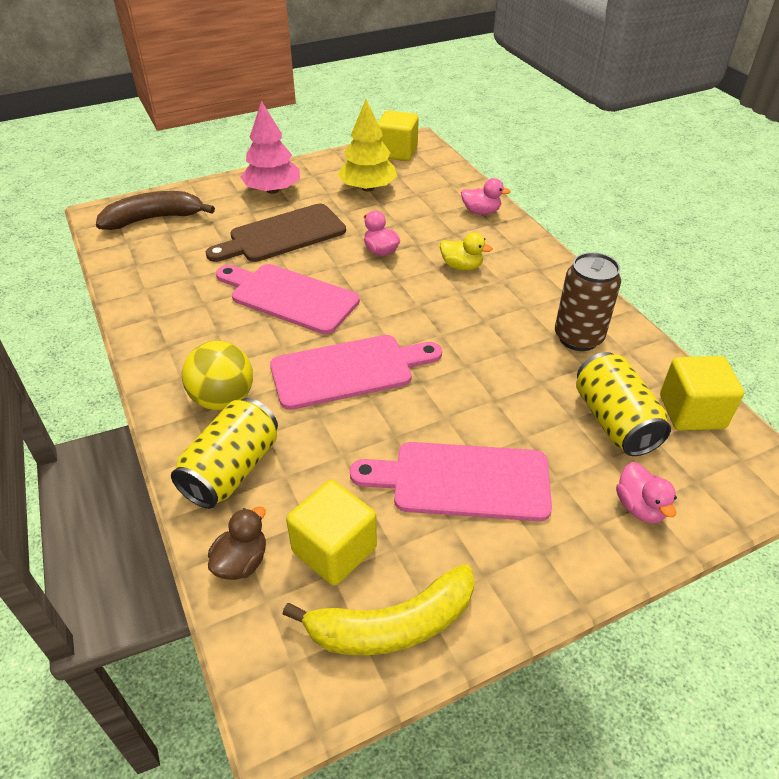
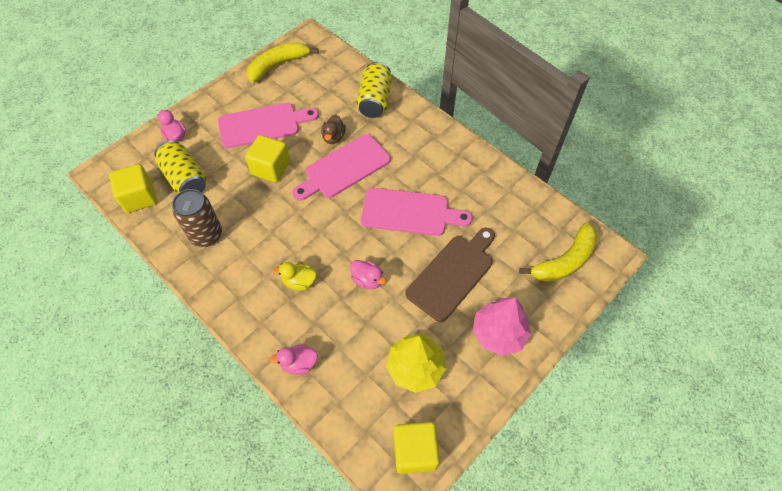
camera: 160 degrees right, 15 degrees up
brown banana [96,191,215,230] -> yellow banana [519,222,598,282]
yellow ball [182,341,253,410] -> none
brown duck [208,506,266,580] -> brown duck moved to [321,115,346,144]
yellow cube [286,480,377,586] -> yellow cube moved to [245,135,290,183]

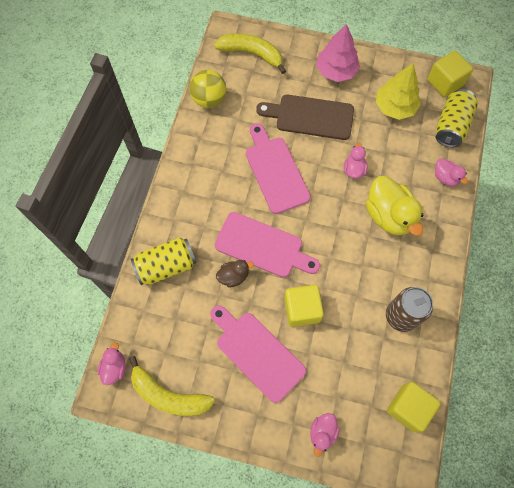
camera: 120 degrees left, 10 degrees up
yellow can [155,140,206,194] -> yellow can moved to [436,89,478,147]
yellow duck [273,262,317,291] -> yellow duck [366,176,424,236], size x1.91
none -> pink duck [97,342,126,385]
none -> yellow ball [189,70,226,108]

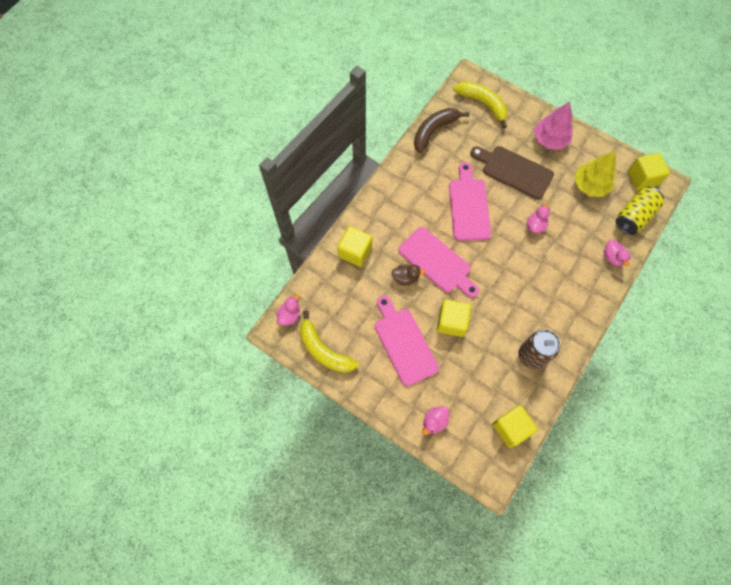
camera: 20 degrees right, 0 degrees up
yellow can [131,237,196,285] -> yellow cube [337,226,372,267]
yellow ball [189,70,226,108] -> brown banana [414,108,469,153]
yellow duck [366,176,424,236] -> none

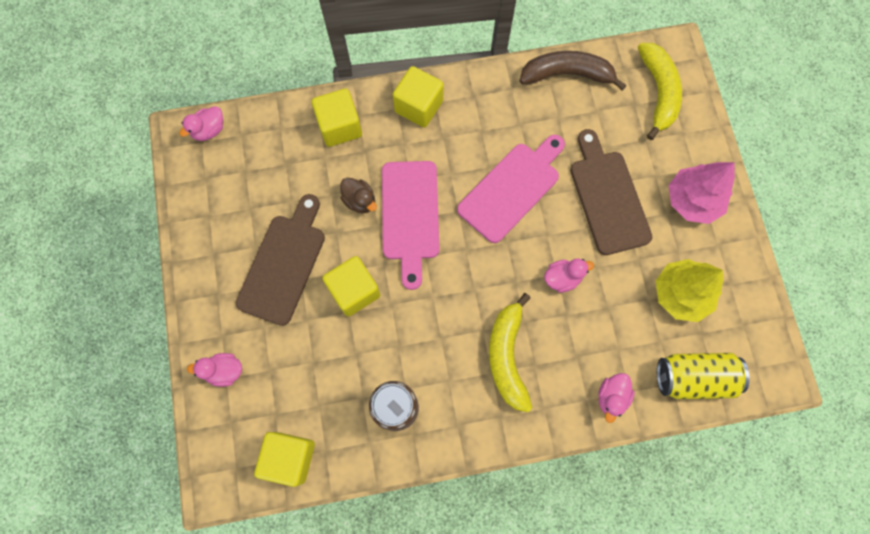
camera: 45 degrees right, 5 degrees up
pink duck [276,294,300,326] -> pink duck turned 150 degrees clockwise [179,106,223,141]
yellow banana [300,310,359,373] -> yellow banana moved to [489,293,532,412]
pink cutting board [375,296,439,386] -> brown cutting board [236,194,325,326]
yellow cube [628,153,670,191] -> yellow cube moved to [393,66,444,127]

